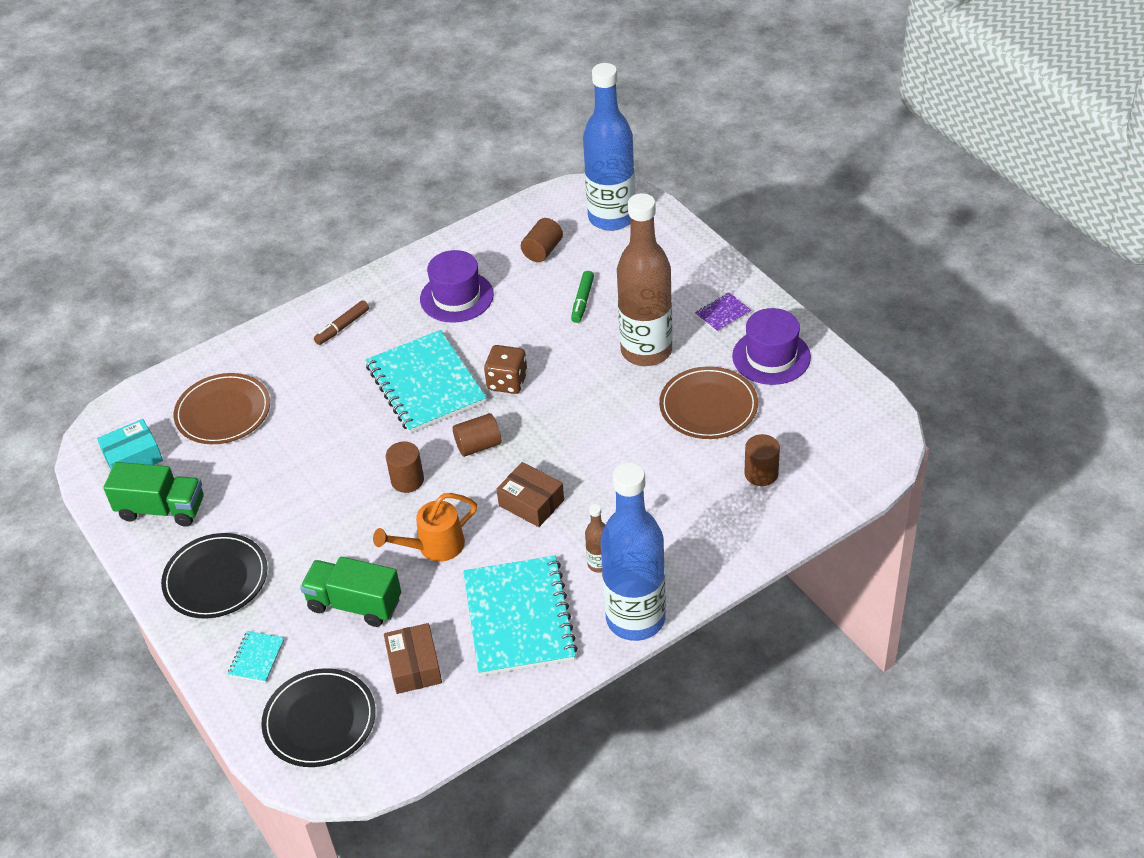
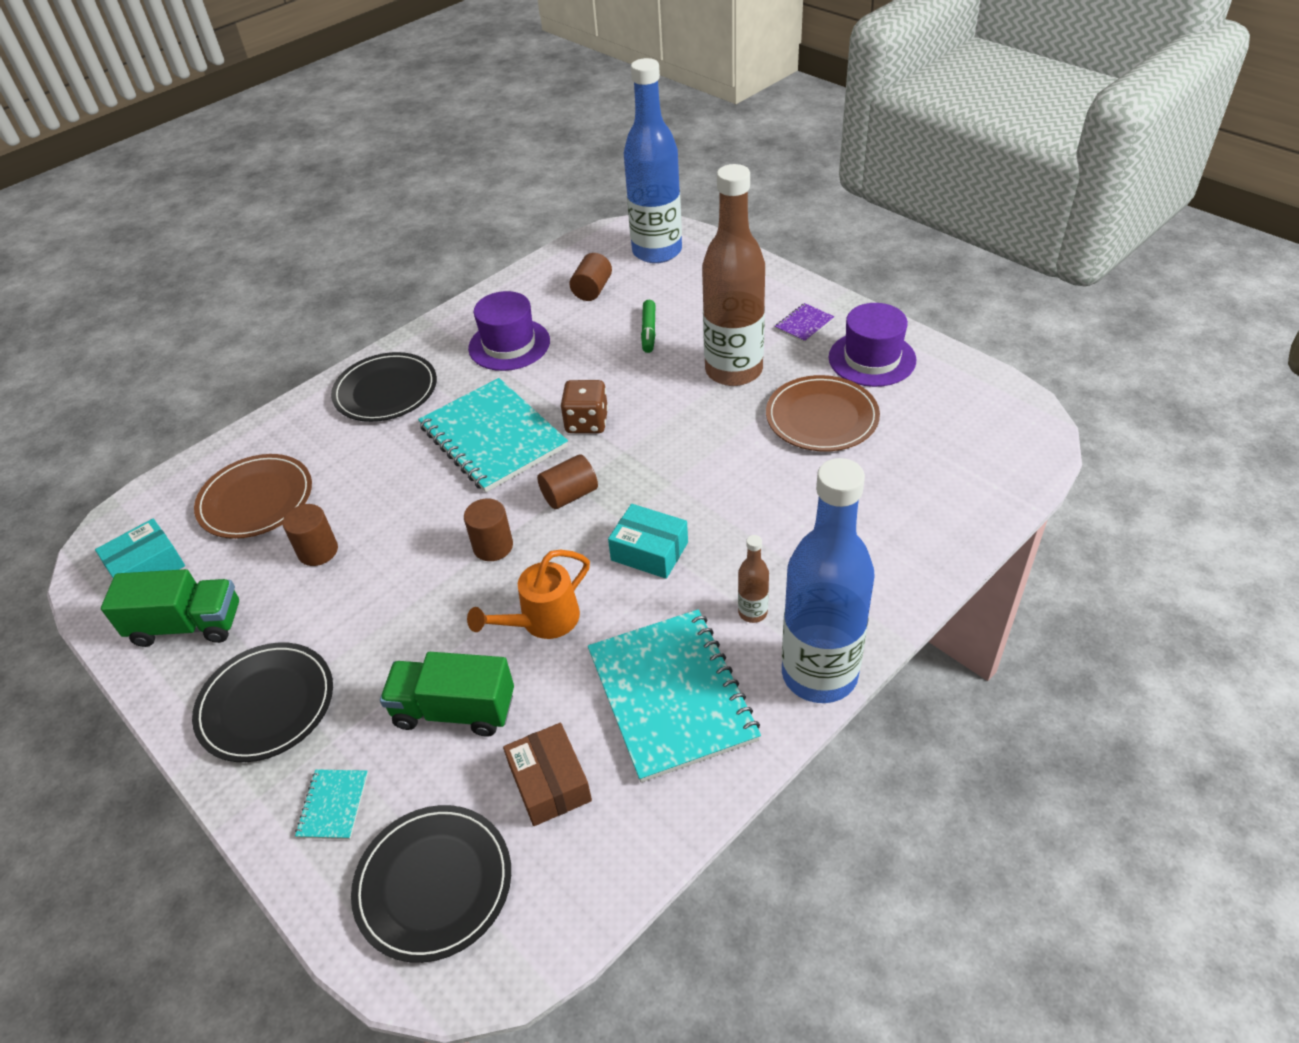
camera: 10 degrees left, 0 degrees up
brown marker [314,300,369,345] -> black plate [331,352,437,422]
brown box [497,462,564,527] -> turquoise box [608,504,688,579]
brown cylinder [744,434,780,486] -> brown cylinder moved to [283,504,338,566]

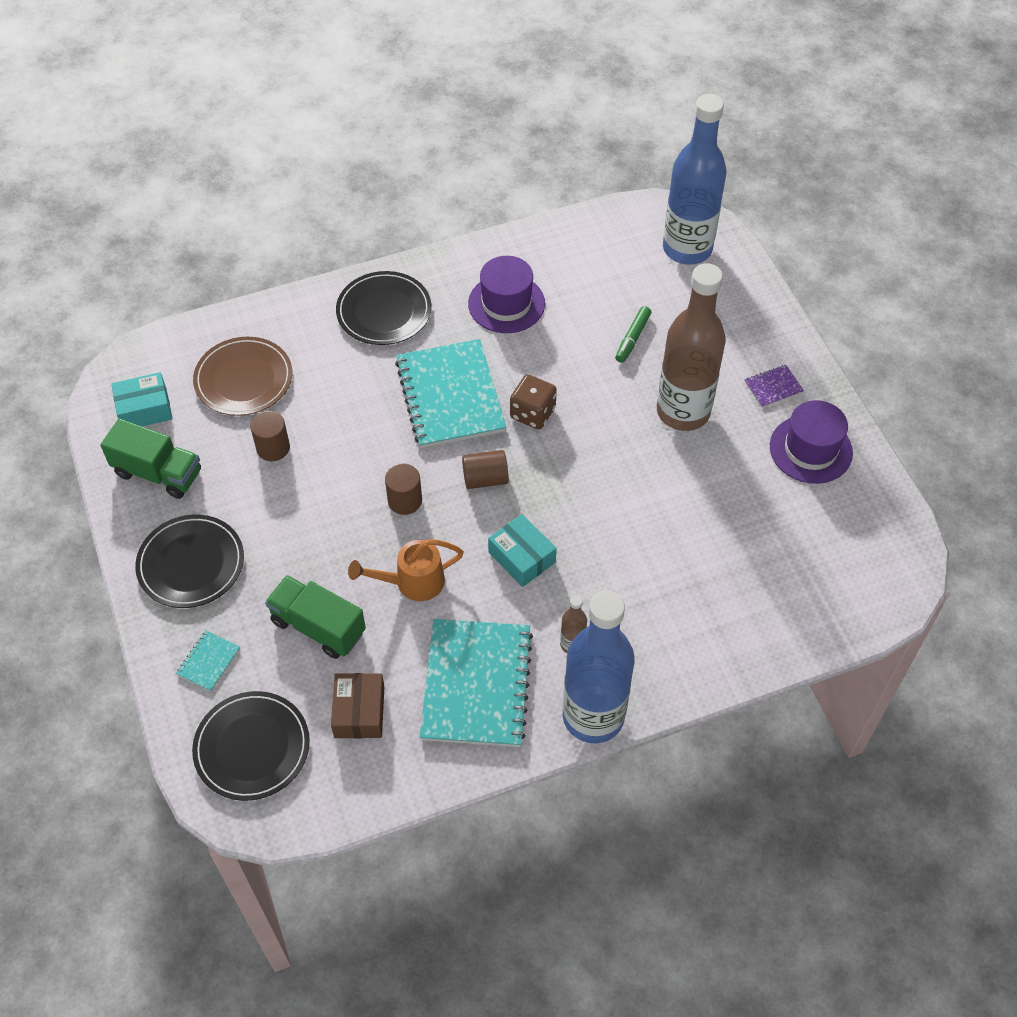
camera: 20 degrees right, 10 degrees up
brown cylinder [569,253,612,301] -> none
brown plate [766,375,880,451] -> none

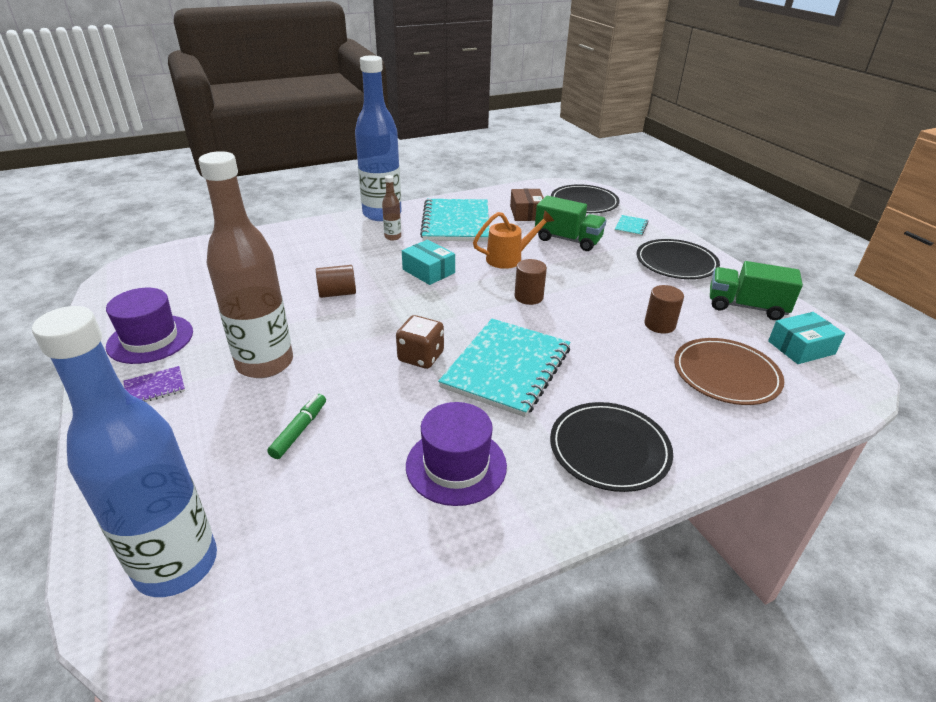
camera: 175 degrees right, 20 degrees down
turquoise notebook [395,339,507,448] -> turquoise notebook turned 45 degrees clockwise [438,319,571,417]
brown cylinder [462,450,509,489] -> brown cylinder moved to [316,265,356,298]

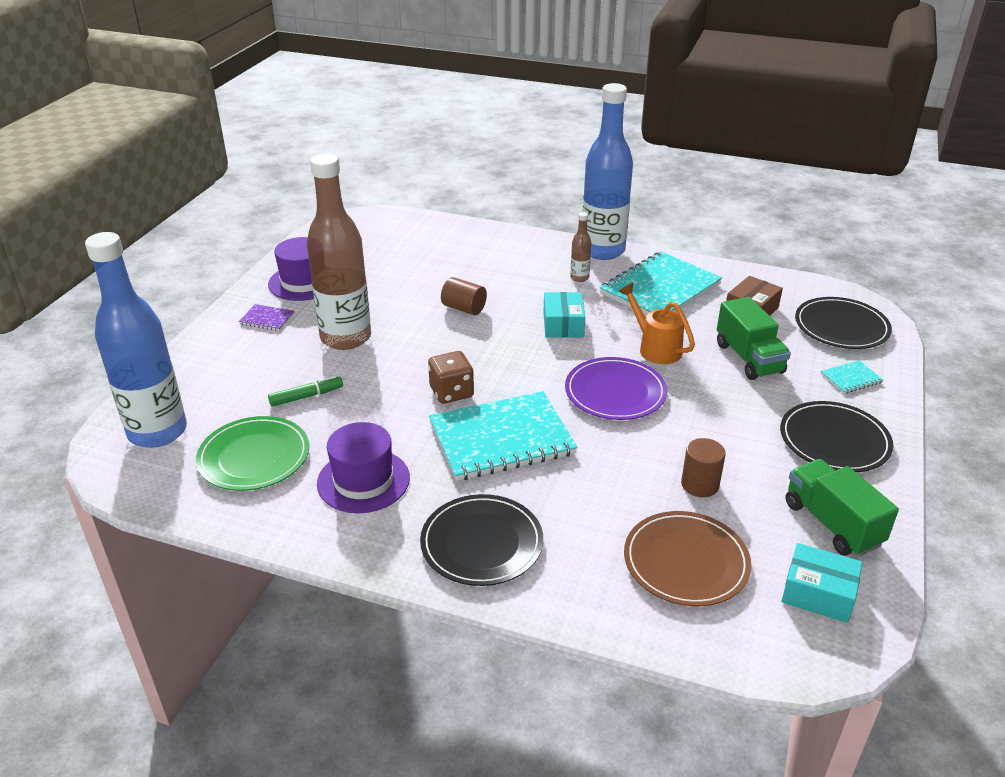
camera: 45 degrees right, 0 degrees up
orange watering can [473,211,554,269] -> orange watering can turned 150 degrees counterclockwise [618,283,695,364]
brown cylinder [514,259,547,305] -> purple plate [565,357,667,420]
none -> green plate [196,416,309,491]

